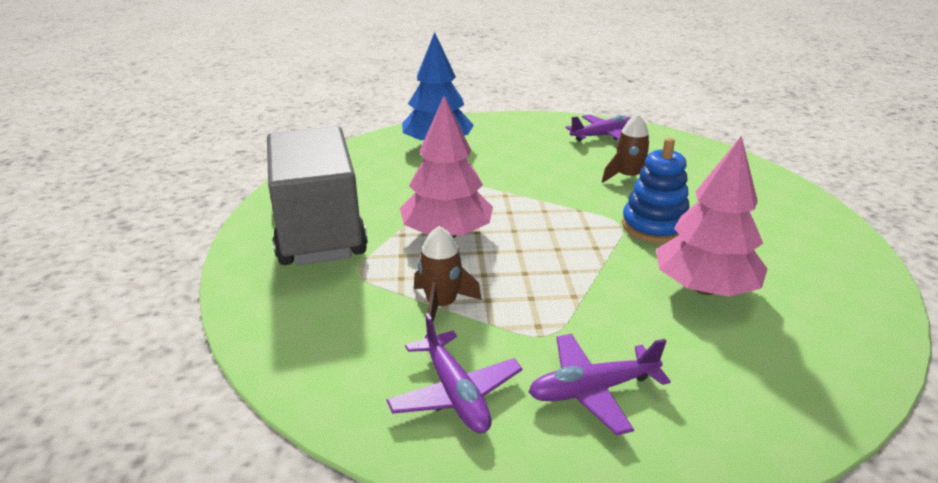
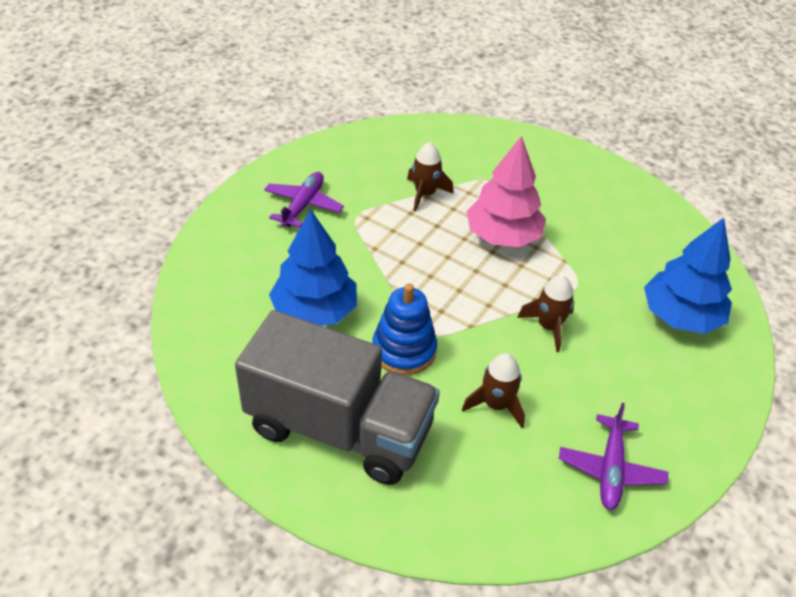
camera: 125 degrees right, 15 degrees up
grey truck [267,126,368,266] -> grey truck moved to [235,310,440,485]
purple plane [386,313,522,433] -> none
pink tree [656,136,768,297] -> blue tree [269,209,357,326]
none -> brown rocket [517,275,574,352]

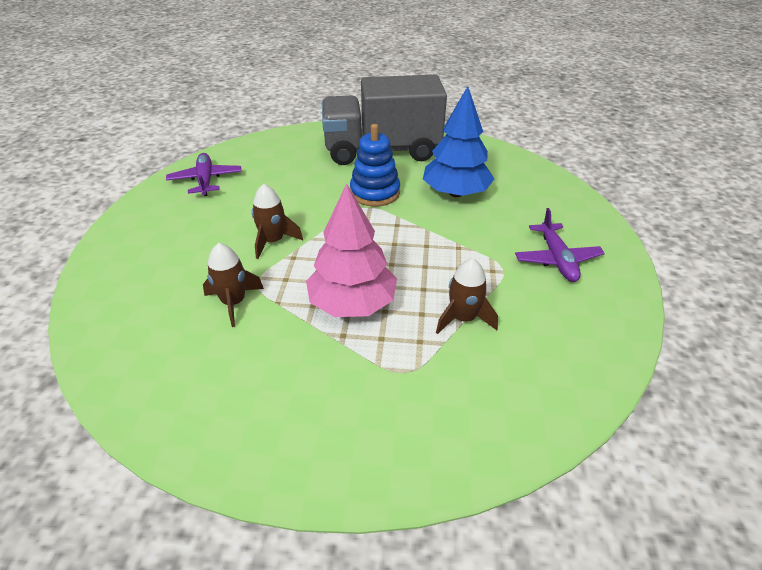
camera: 155 degrees right, 5 degrees down
brown rocket [462,353,525,428] -> brown rocket moved to [203,243,264,327]
blue tree [644,218,732,334] -> none

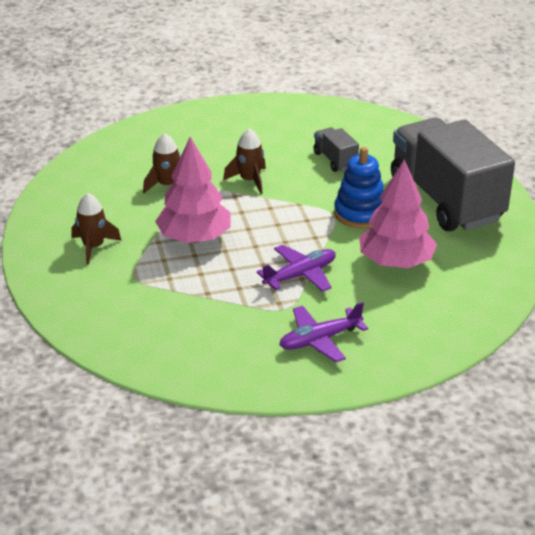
camera: 70 degrees right, 5 degrees down
purple plane [166,153,242,196] -> purple plane moved to [257,245,336,292]
blue tree [423,86,494,197] -> pink tree [359,160,437,268]
brown rocket [436,258,498,334] -> brown rocket moved to [72,193,121,265]
none -> grey truck [314,127,359,172]

